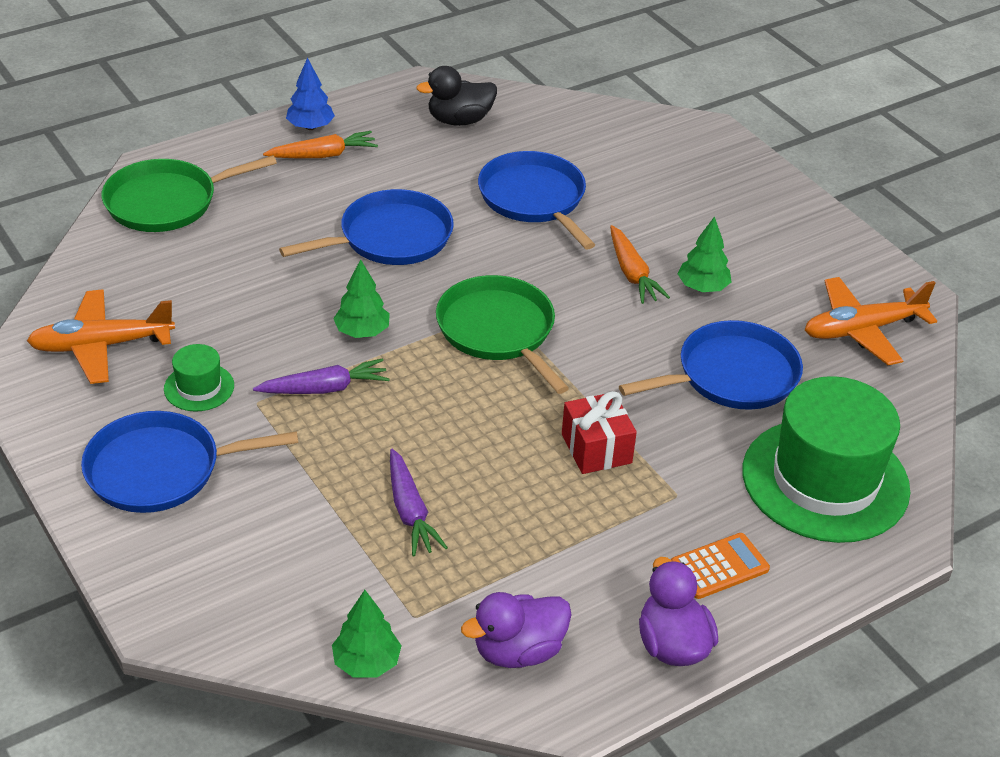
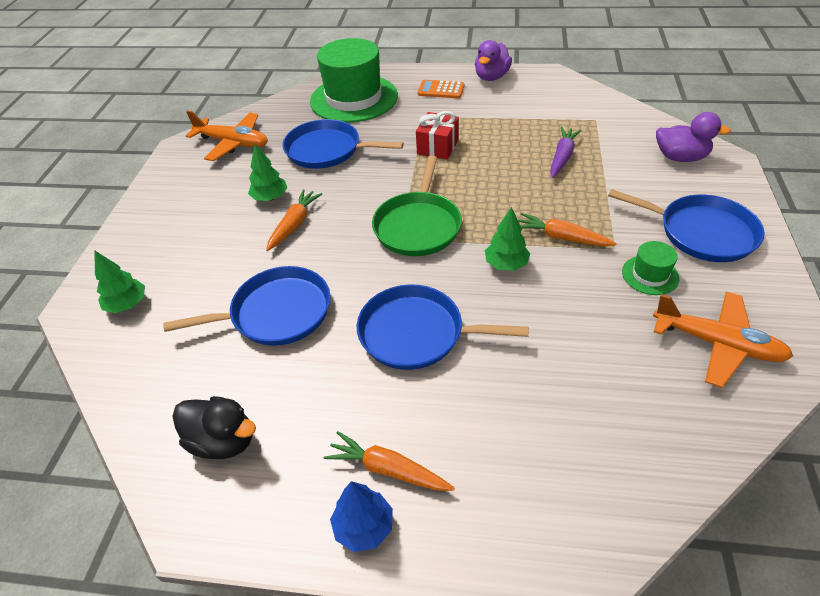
camera: 135 degrees left, 5 degrees up
green pan [102,155,277,232] -> none
purple carrot [253,358,389,394] -> orange carrot [518,213,617,246]
green tree [332,590,402,678] -> green tree moved to [95,251,145,313]
purple duck [461,592,572,668] -> purple duck moved to [656,112,731,162]
blue pan [478,151,595,249] -> blue pan turned 120 degrees counterclockwise [163,266,331,346]

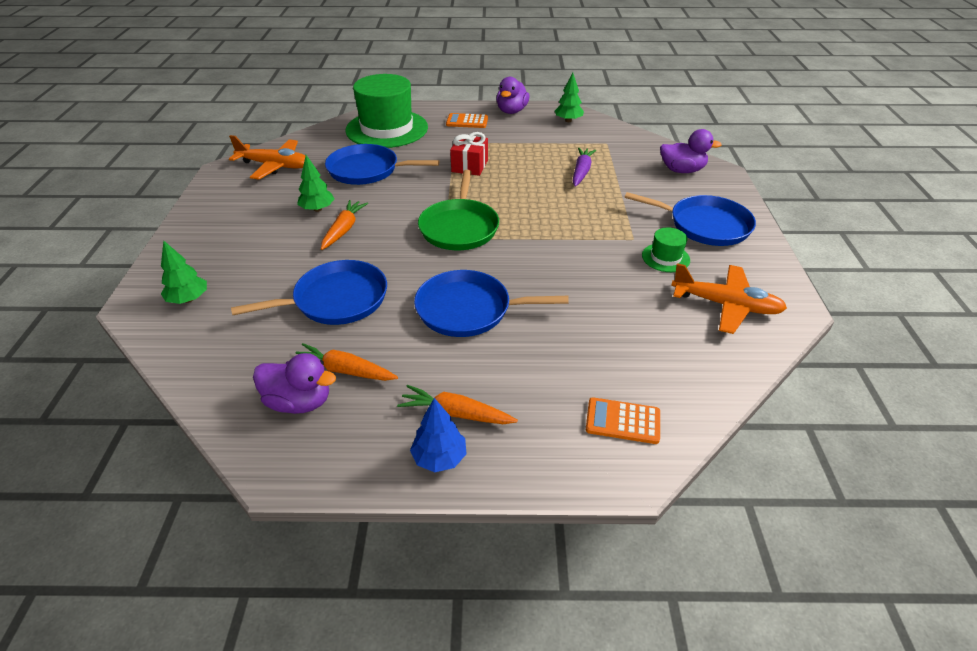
camera: 10 degrees left, 5 degrees down
black duck [172,396,256,459] -> purple duck [253,353,336,414]
green tree [485,207,530,271] -> green tree moved to [555,73,584,122]
orange carrot [518,213,617,246] -> orange carrot moved to [289,343,398,381]
none -> orange calculator [586,397,660,444]

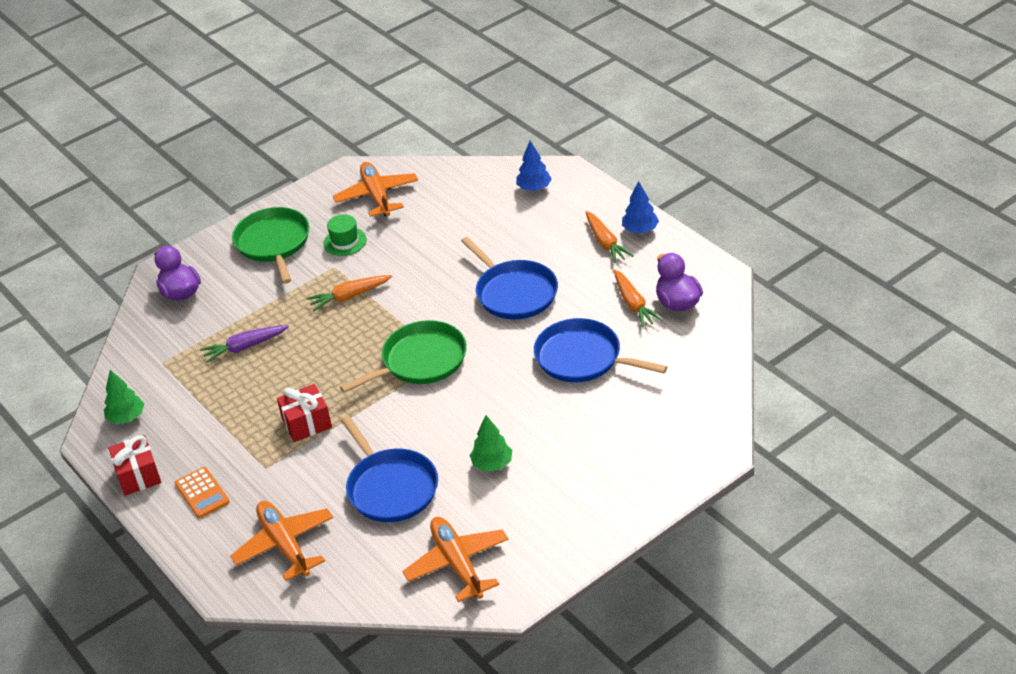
camera: 125 degrees left, 0 degrees up
green tree [161,241,207,304] -> none
orange carrot [321,200,368,250] -> orange carrot moved to [307,275,392,311]
green hat [345,74,428,148] -> orange plane [230,501,333,581]
purple duck [496,77,530,114] -> red gift [108,435,161,496]
orange calculator [586,397,660,444] -> blue tree [516,141,552,191]
blue pan [625,192,756,246] -> green pan [232,207,309,284]

